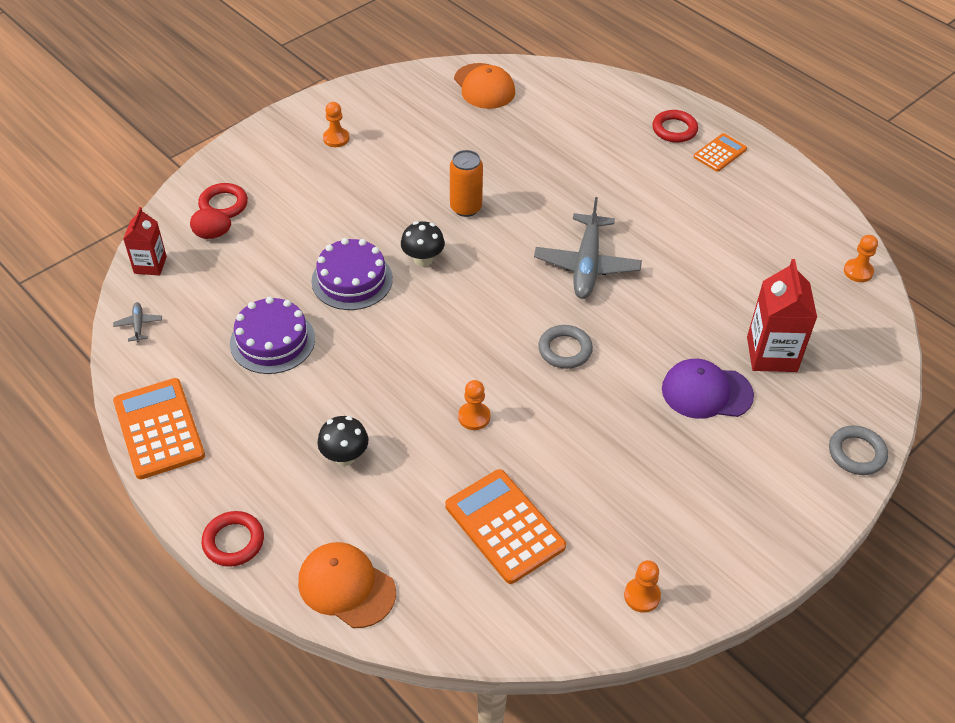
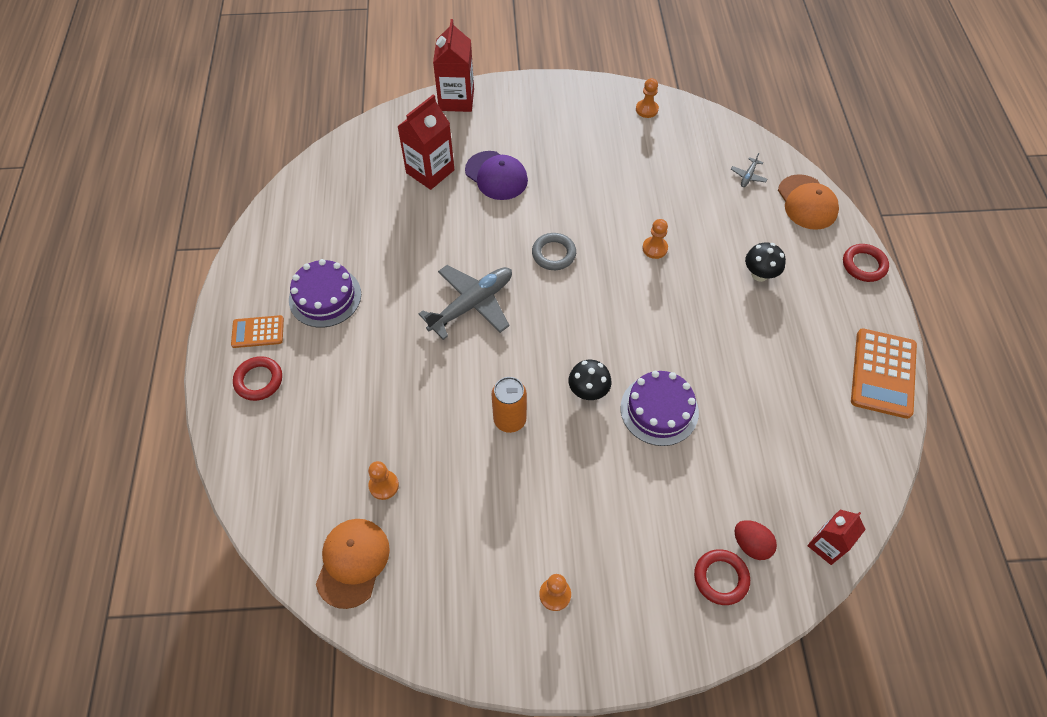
camera: 140 degrees left, 10 degrees up
grey plane [113,302,162,342] -> grey plane moved to [731,153,767,187]
purple cake [230,297,315,374] -> purple cake moved to [289,259,361,328]
orange calculator [445,469,566,584] -> none
grey ring [829,425,888,475] -> red carton [433,19,474,112]
orange pawn [844,235,878,282] -> orange pawn moved to [368,461,399,500]

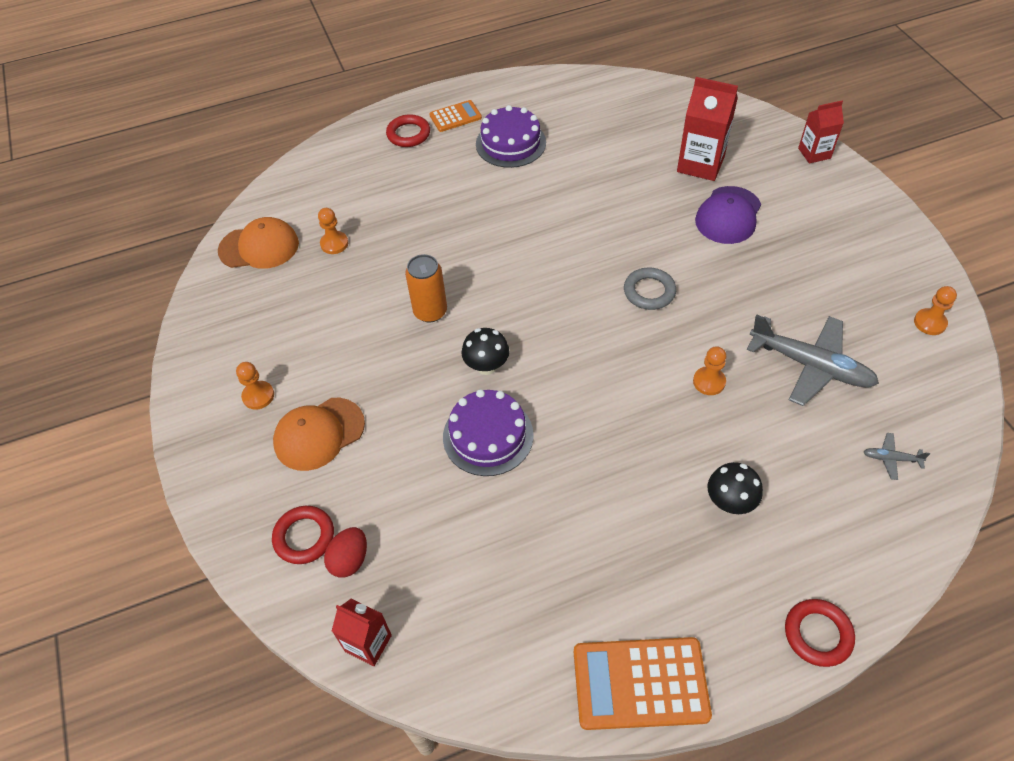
camera: 75 degrees right, 5 degrees down
orange calculator [231,315,284,348] -> orange calculator turned 90 degrees clockwise [429,100,482,132]
grey plane [419,265,512,340] -> grey plane moved to [747,314,879,406]
red carton [433,19,474,112] -> red carton [798,101,844,164], size x0.62
orange cap [778,174,839,230] -> orange cap moved to [273,398,365,471]

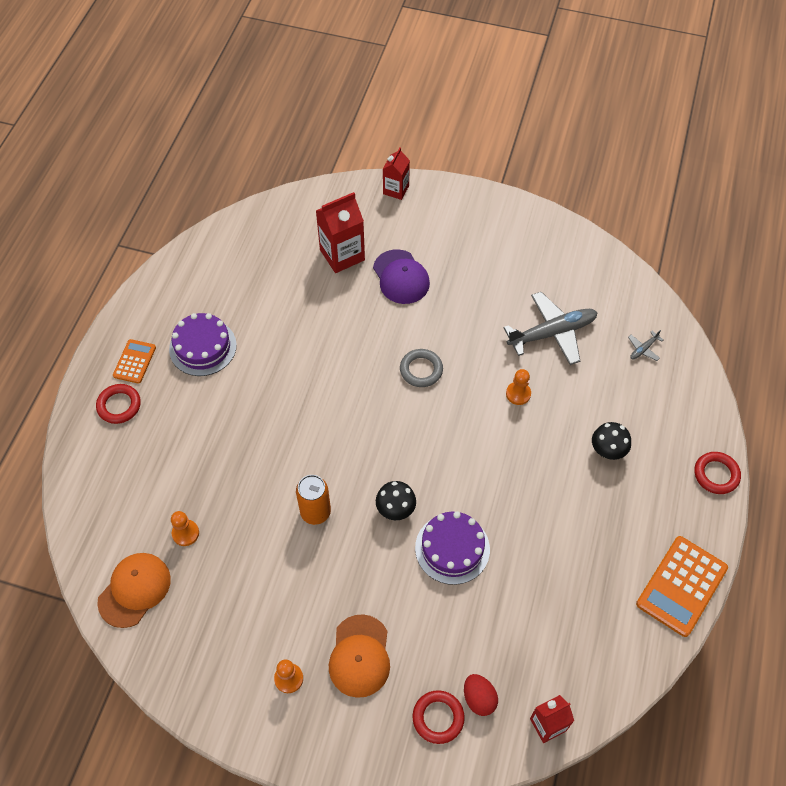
camera: 55 degrees left, 5 degrees up
orange pawn [914,286,957,335] -> none

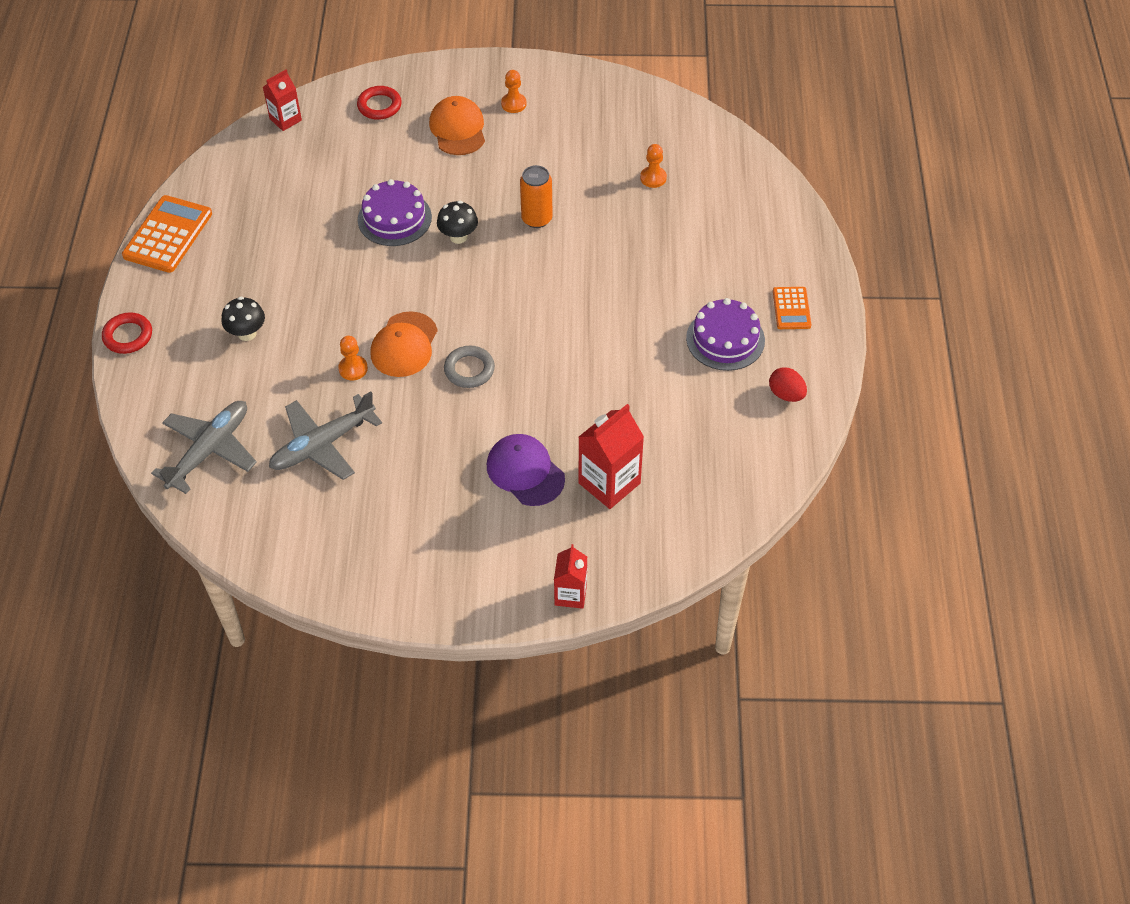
camera: 165 degrees right, 5 degrees down
red ring [96,384,141,424] -> none
orange cap [97,553,171,628] -> orange cap moved to [371,311,438,377]
red egg [464,674,498,716] -> red egg moved to [769,367,807,402]
grey plane [628,330,663,361] -> grey plane [151,401,257,494], size x2.36

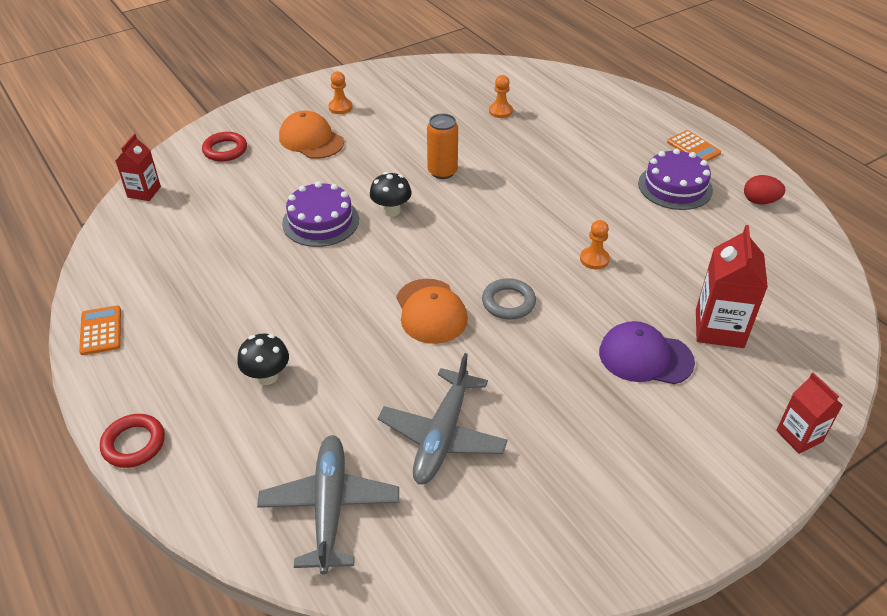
camera: 35 degrees left, 10 degrees down
orange calculator [122,195,212,273] -> orange calculator [79,305,121,355], size x0.57
orange pawn [338,336,368,380] -> orange pawn moved to [580,220,610,269]

